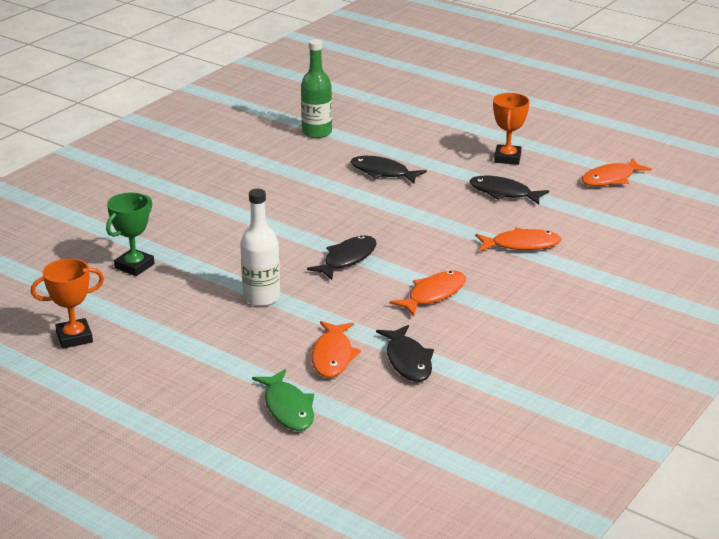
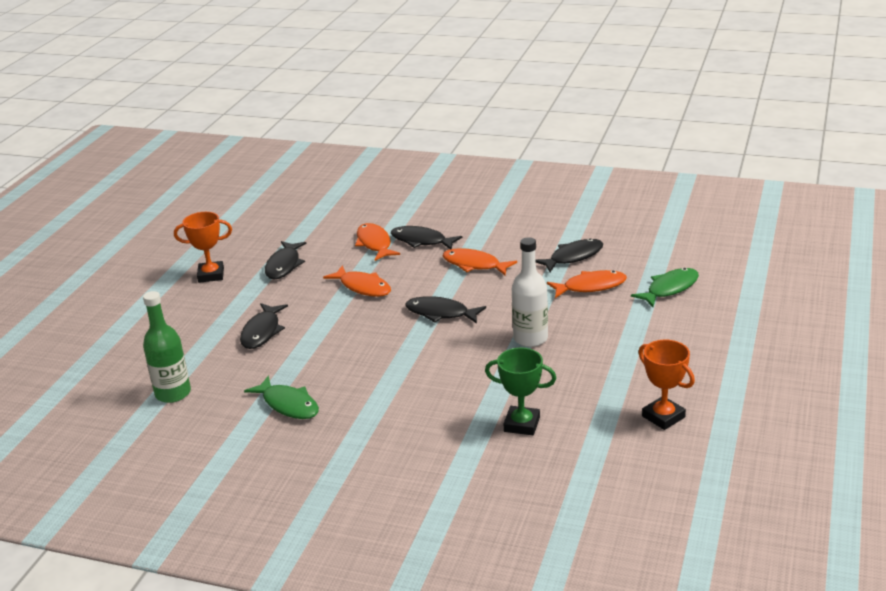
camera: 105 degrees left, 0 degrees up
orange fish [582,158,652,186] -> orange fish moved to [323,265,391,297]
none -> green fish [244,376,319,419]
none -> black fish [391,226,462,249]

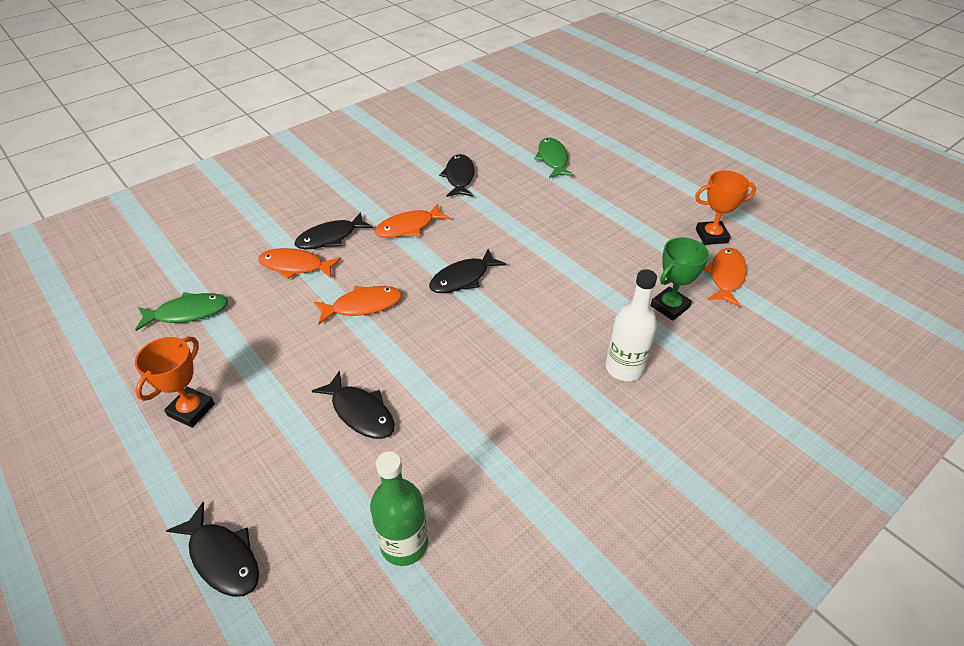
camera: 60 degrees left, 15 degrees up
green fish [244,376,319,419] -> green fish moved to [135,292,228,331]
black fish [265,241,306,279] -> black fish moved to [166,502,259,597]
white bottle [512,237,548,347] -> white bottle moved to [605,269,657,381]
orange fish [547,270,627,298] -> orange fish moved to [703,248,747,307]

